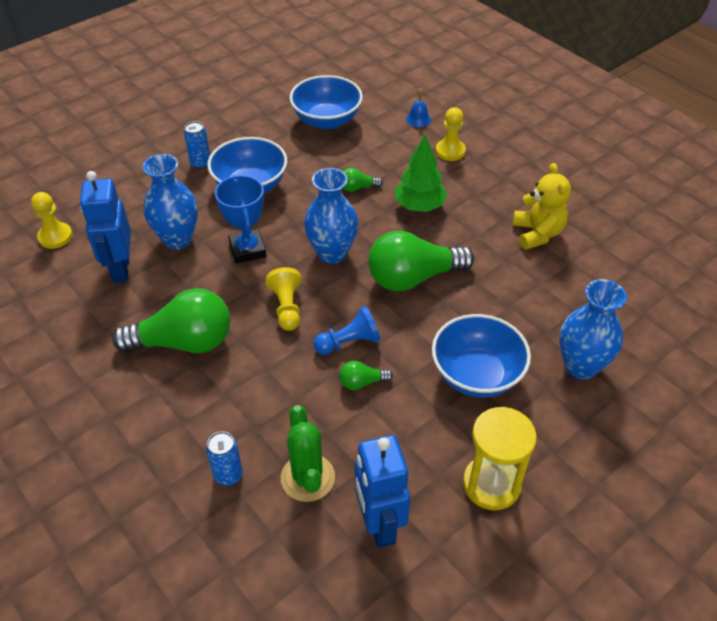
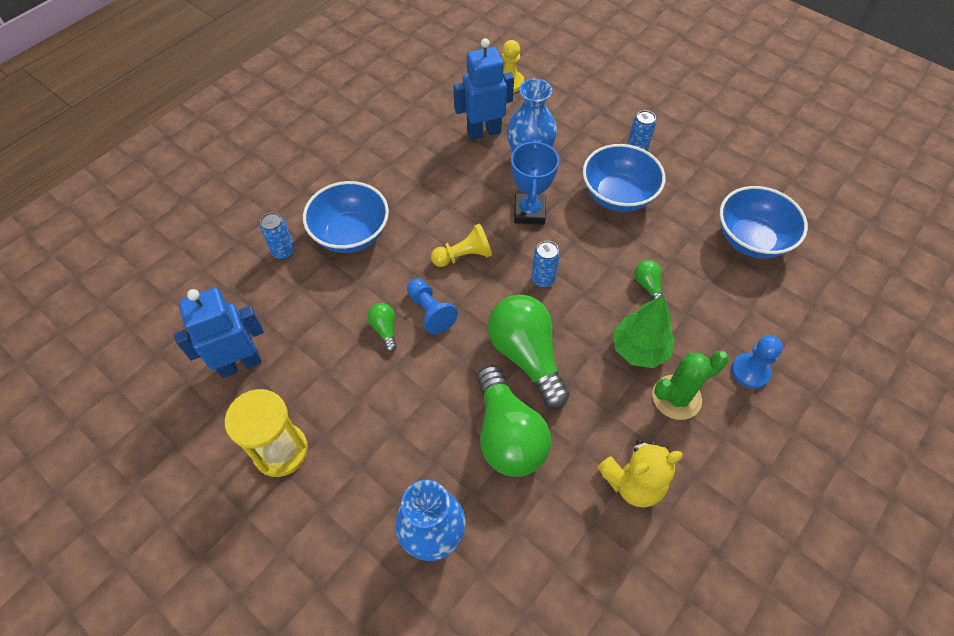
camera: 80 degrees right, 10 degrees up
green light bulb [112,288,230,353] -> green light bulb moved to [477,365,551,477]
blue trophy [215,175,266,264] -> blue trophy turned 60 degrees counterclockwise [511,140,559,224]
green cactus [281,405,335,502] -> green cactus moved to [652,351,729,420]
blue vase [304,168,358,264] -> blue can [531,241,560,288]
blue bell [406,88,431,127] -> none
blue bowl [432,314,531,397] -> blue bowl moved to [303,181,389,253]
yellow pawn [436,107,466,161] -> blue pawn [731,335,783,389]

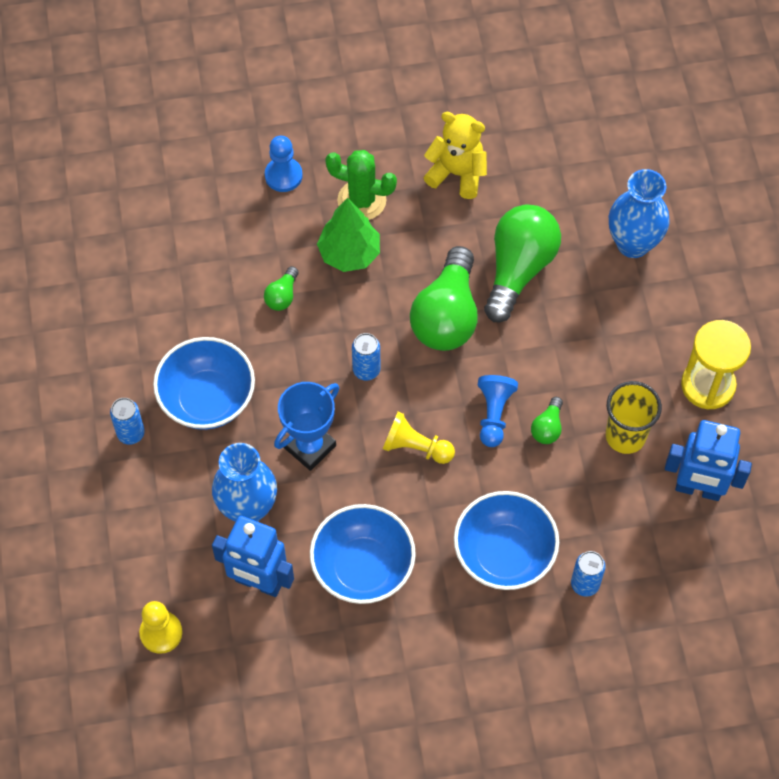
camera: 140 degrees left, 5 degrees up
blue bowl [720,186,808,259] -> blue bowl moved to [310,504,416,604]
none -> yellow cup [606,381,662,454]

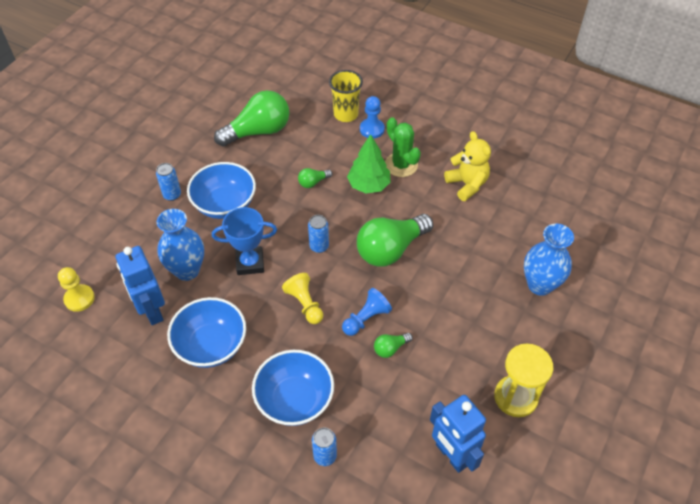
camera: 40 degrees right, 10 degrees down
green light bulb [484,205,561,322] -> green light bulb moved to [214,90,289,146]
yellow cup [606,381,662,454] -> yellow cup moved to [329,70,363,122]

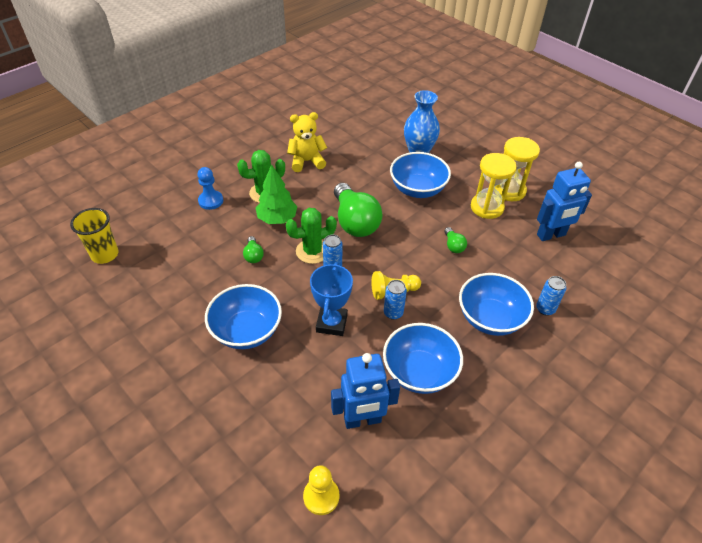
camera: 75 degrees left, 5 degrees down
blue can [156,163,181,201] -> blue can moved to [384,280,407,320]
blue vase [157,209,204,281] -> none
green light bulb [214,90,289,146] -> none
yellow cup [329,70,363,122] -> yellow cup moved to [70,208,119,264]
blue pawn [342,288,392,336] -> none
none -> green cactus [286,208,337,264]
none -> blue bowl [390,152,451,198]
none -> yellow hourglass [471,153,517,219]

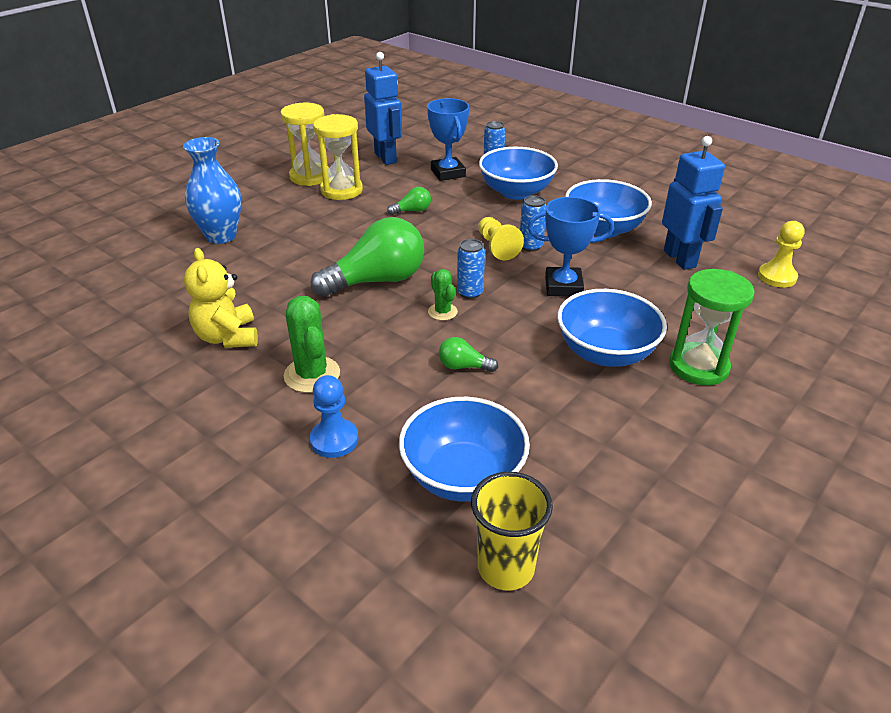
camera: 95 degrees left, 10 degrees down
green light bulb [243,236,264,263] -> green light bulb turned 150 degrees counterclockwise [439,337,498,372]
green tree [256,164,297,224] -> none
green cactus [286,208,337,264] -> green cactus [428,269,458,321], size x0.59
blue bowl [390,152,451,198] -> blue bowl moved to [399,397,530,502]
none -> blue trophy [427,98,469,181]
none -> green hourglass [669,269,755,385]

